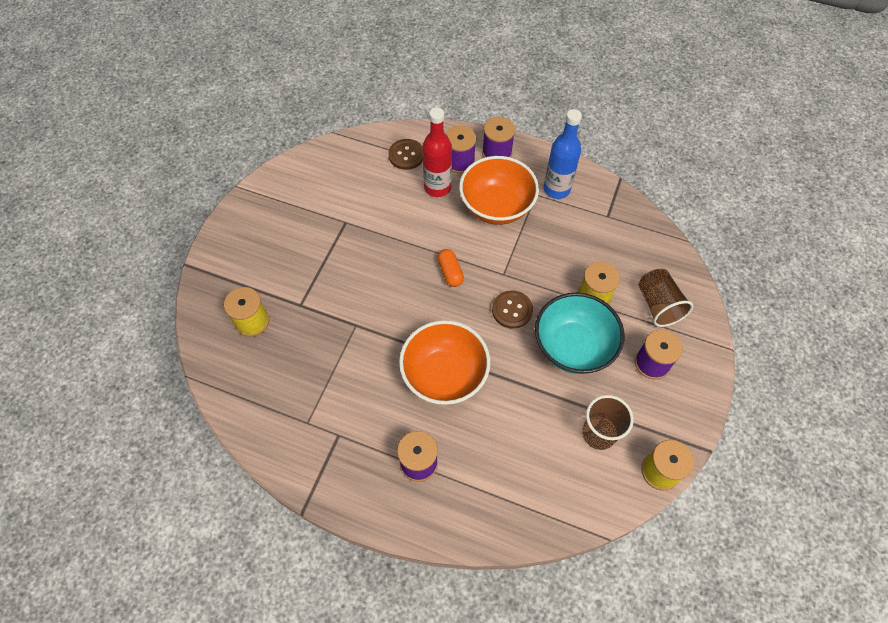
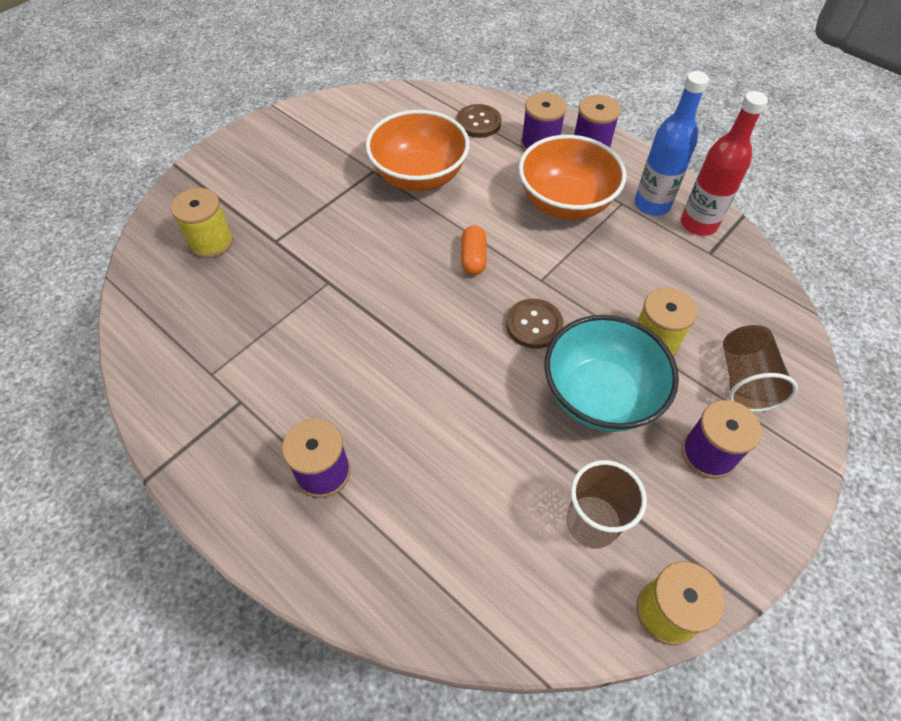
camera: 20 degrees right, 5 degrees down
orange bowl [399,320,491,405] -> orange bowl moved to [365,110,470,191]
red bottle [422,107,452,197] -> red bottle moved to [681,91,768,236]

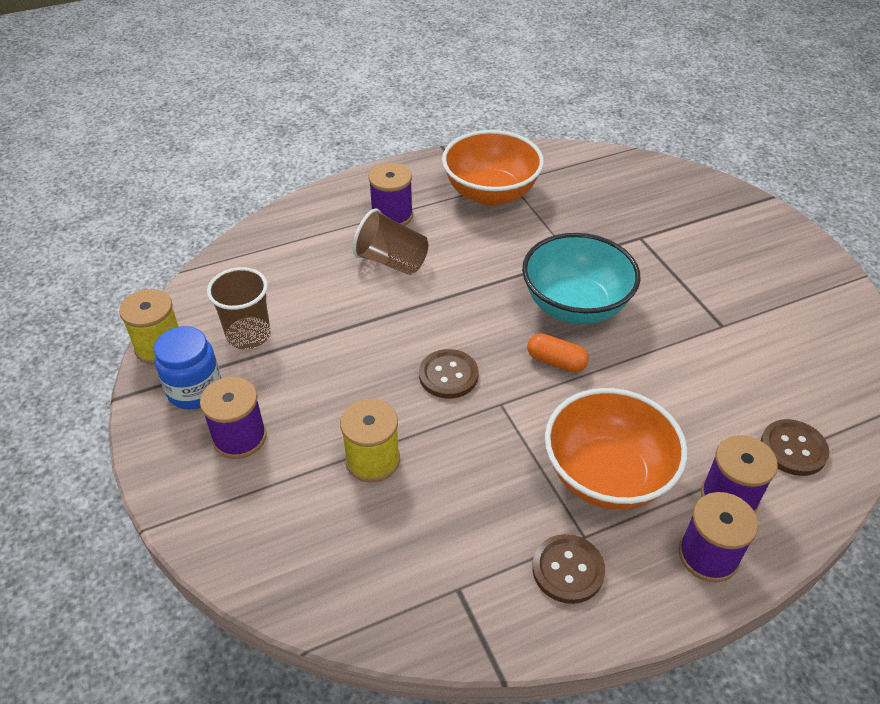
camera: 115 degrees right, 10 degrees down
yellow spool [171,188,233,258] -> none
orange bowl [365,110,470,191] -> orange bowl moved to [442,130,544,206]
turquoise bowl [544,315,679,432] -> turquoise bowl moved to [522,233,641,324]
blue bottle [635,71,709,216] -> brown button [532,534,605,604]
red bottle [681,91,768,236] -> none
brown cup [723,325,798,412] -> brown cup moved to [353,209,429,275]
none -> blue jar [154,326,221,410]

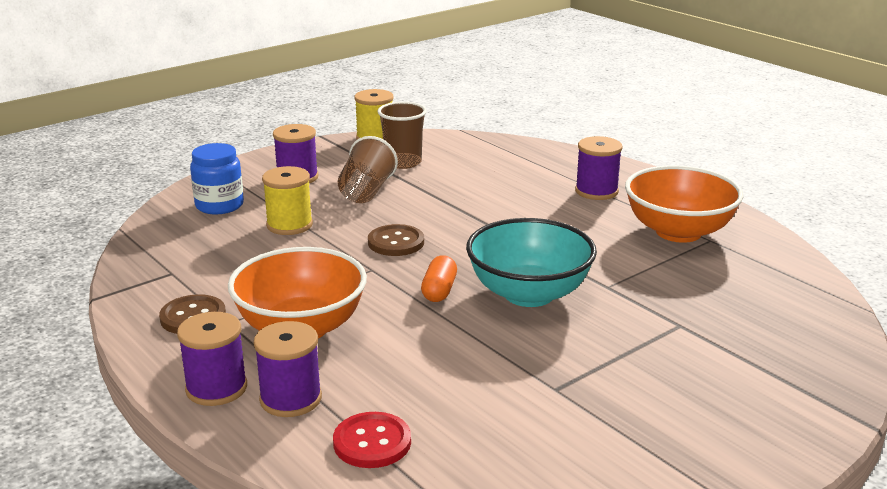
camera: 75 degrees right, 20 degrees down
blue jar [154,326,221,410] -> blue jar moved to [190,143,244,214]
brown cup [353,209,429,275] -> brown cup moved to [338,136,398,203]
brown button [761,419,829,476] -> red button [333,412,411,468]

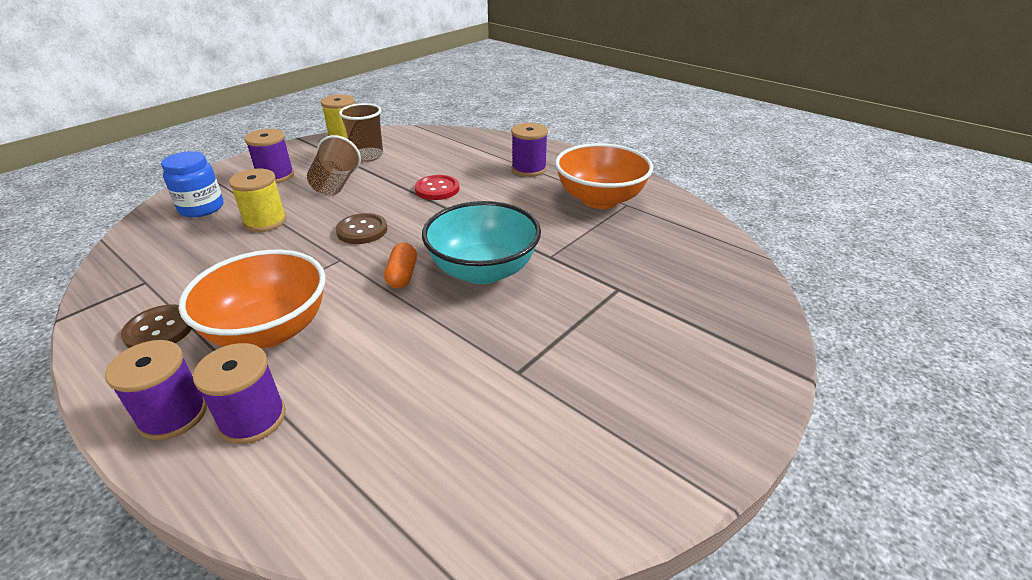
camera: 10 degrees left, 10 degrees up
red button [333,412,411,468] -> red button moved to [415,175,459,200]

